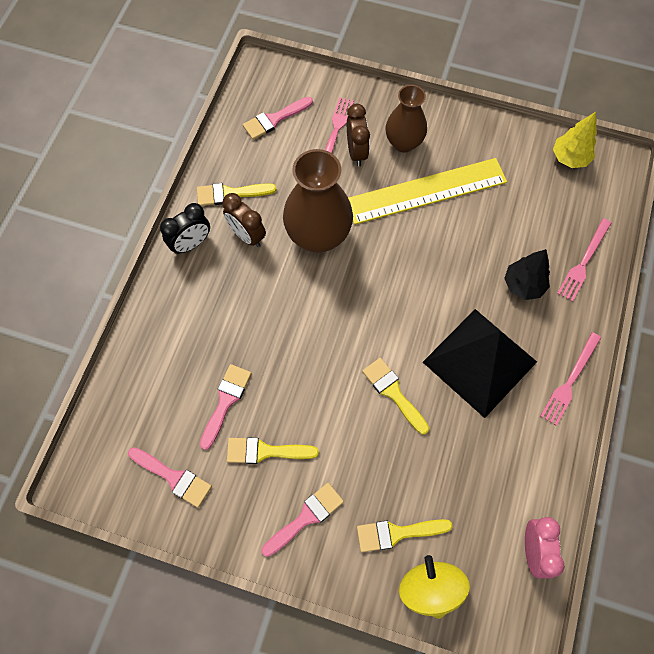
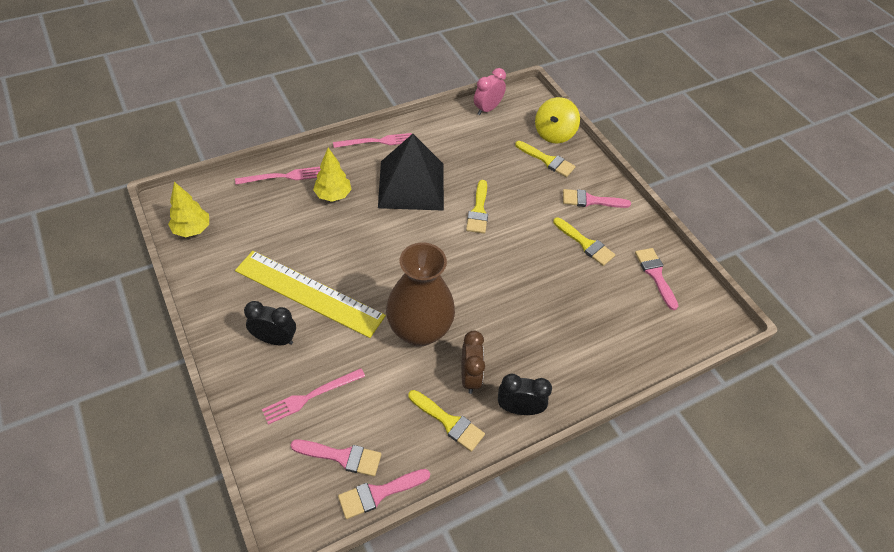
camera: 140 degrees left, 15 degrees down
pink brush [200,364,251,450] -> pink brush moved to [338,469,430,519]
brown clock [347,104,370,166] -> none
brown vase [386,85,427,153] -> black clock [244,301,296,345]
black tree [504,249,550,300] -> yellow tree [313,148,352,202]

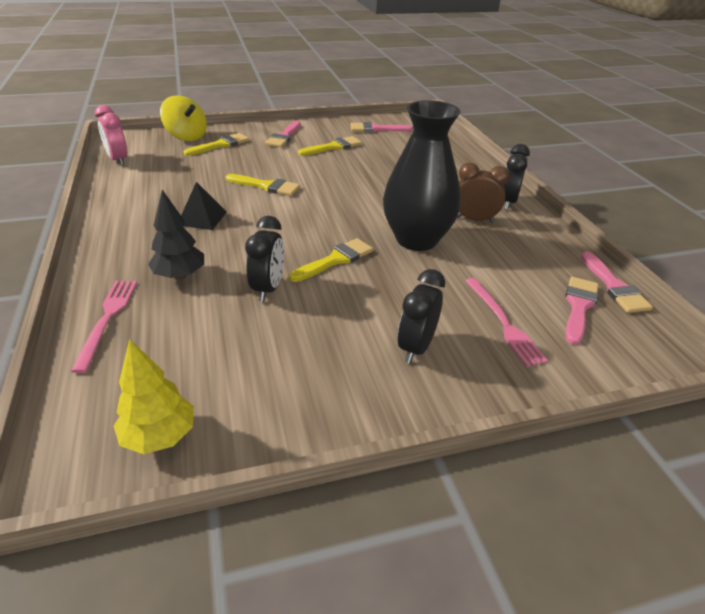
camera: 75 degrees left, 15 degrees down
yellow ruler [235,251,386,338] -> none
yellow tree [313,148,352,202] -> black tree [148,190,204,280]
pink fork [333,133,412,148] -> none
black pyramid [378,134,444,211] -> black pyramid [181,182,227,230], size x0.46
brown vase [386,243,455,347] -> black vase [383,100,461,251]
yellow brush [408,390,485,452] -> yellow brush moved to [289,238,373,282]
none -> black clock [245,216,284,302]

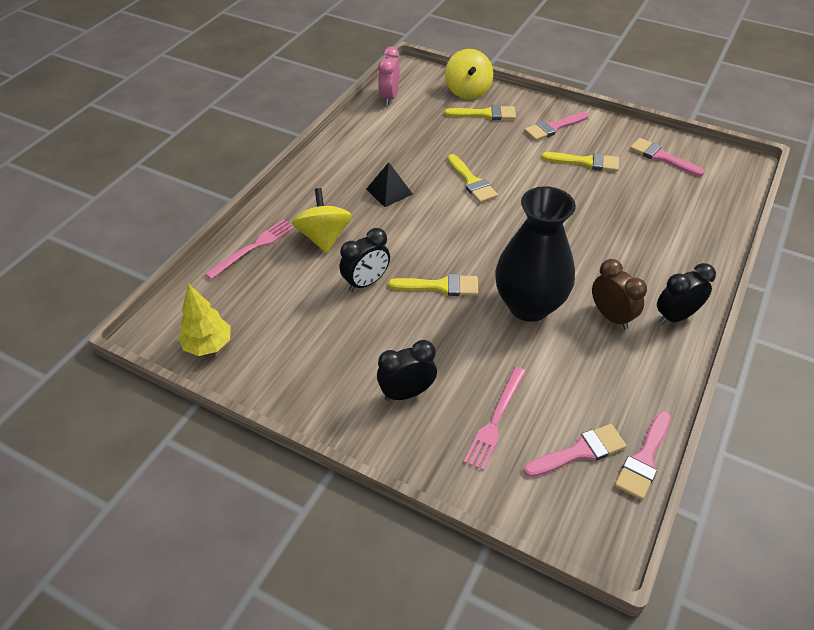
camera: 45 degrees right, 10 degrees up
black tree [148,190,204,280] -> yellow spinning top [292,188,352,253]

